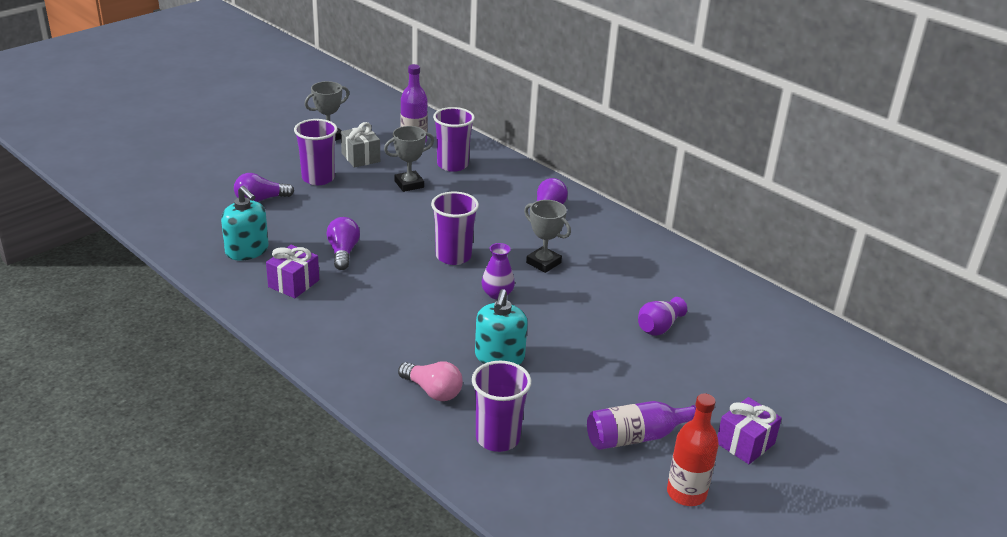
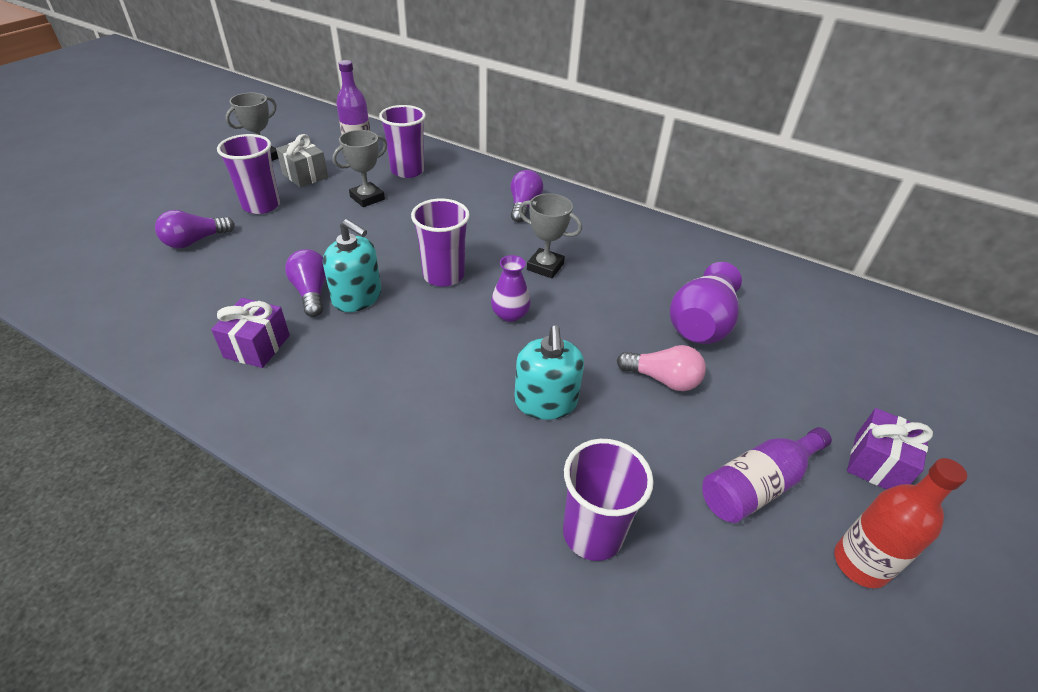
camera: 15 degrees left, 10 degrees up
turquoise soap dispenser [221,186,269,261] -> turquoise soap dispenser moved to [323,219,381,312]
pink light bulb [398,362,463,401] -> pink light bulb moved to [617,345,706,391]
purple vase [638,297,687,336] -> purple vase [670,262,742,344], size x1.62

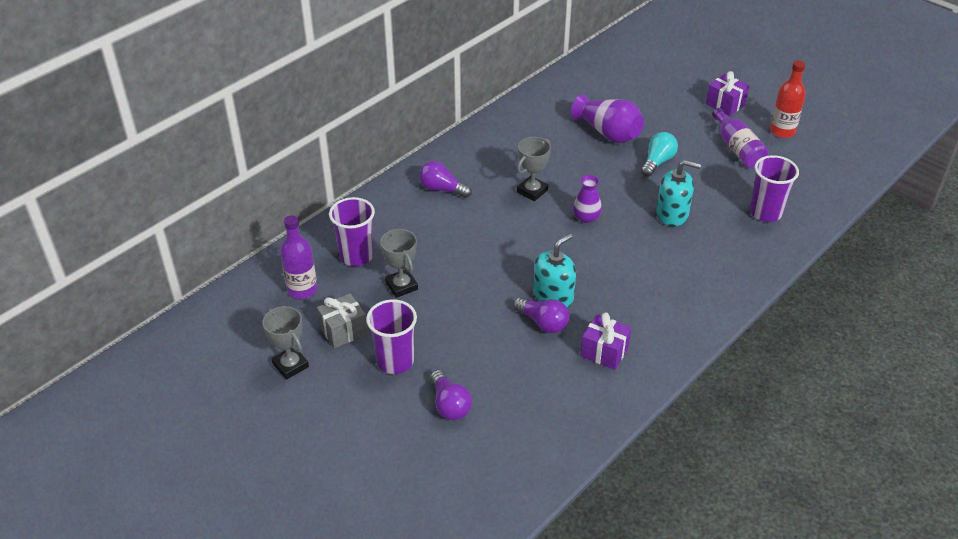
camera: 75 degrees left, 0 degrees up
purple light bulb [285,249,326,317] -> purple light bulb turned 135 degrees counterclockwise [513,297,569,333]
purple cup [411,198,470,287] -> none
pink light bulb [617,345,706,391] -> turquoise light bulb [641,132,678,177]

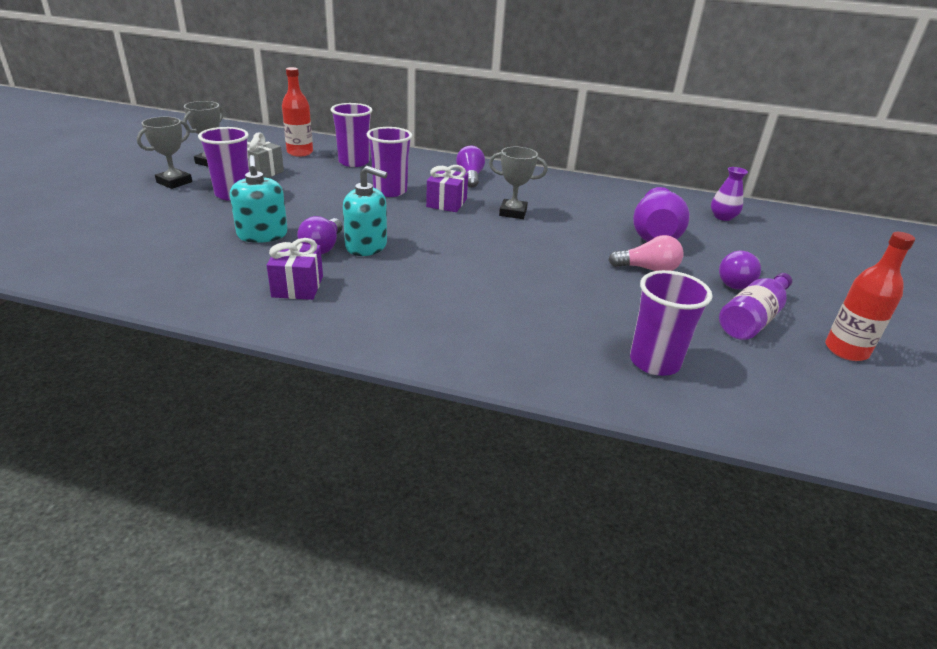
camera: 60 degrees right, 10 degrees down
purple bottle [280,215,317,299] -> red bottle [282,67,313,157]
grey trophy [380,229,418,298] -> grey trophy moved to [137,117,192,189]
purple light bulb [430,370,472,420] -> purple light bulb moved to [719,251,761,290]
purple vase [573,175,602,223] -> purple vase moved to [711,167,748,221]
turquoise light bulb [641,132,678,177] -> pink light bulb [608,235,683,271]
turquoise soap dispenser [656,160,701,226] -> turquoise soap dispenser moved to [230,155,288,243]
purple gift [706,71,749,116] -> purple gift moved to [426,165,468,212]
none -> purple cup [367,127,412,197]

